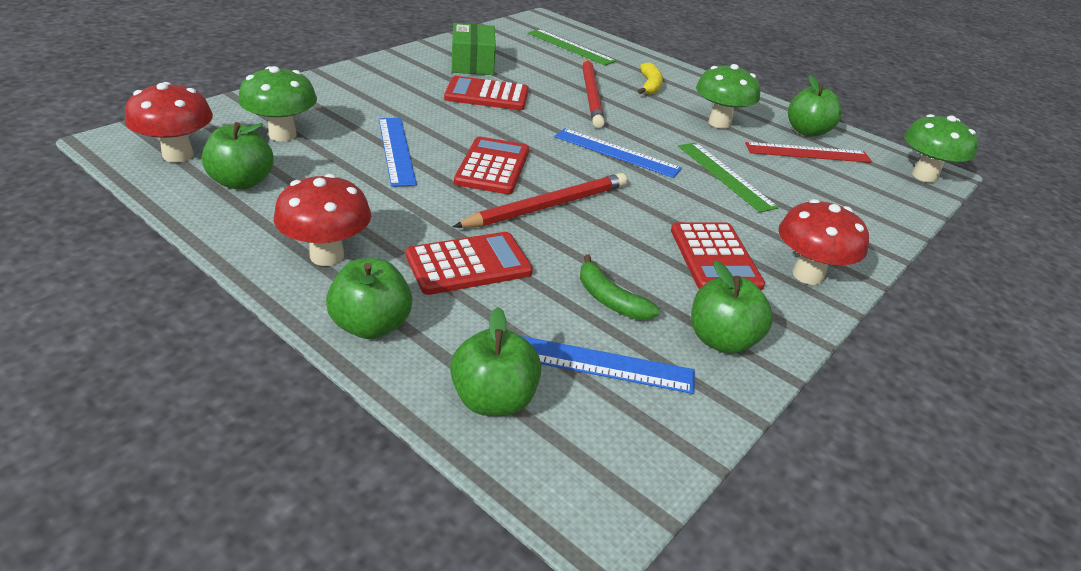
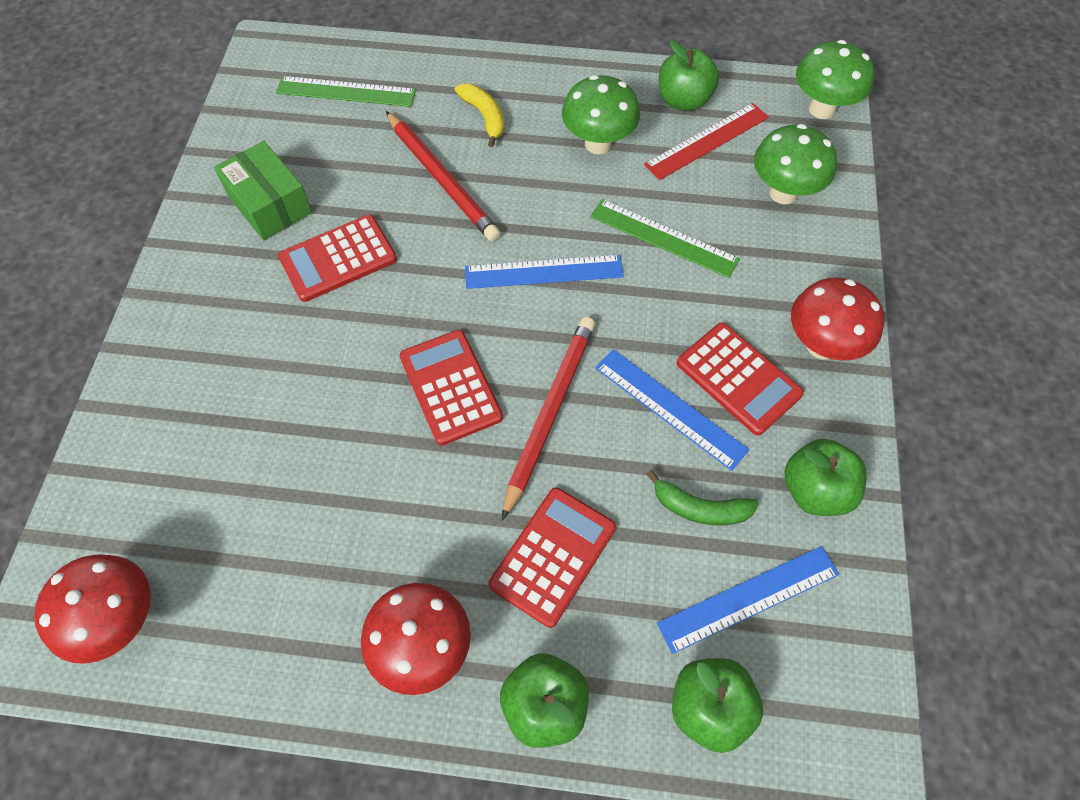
camera: 30 degrees left, 25 degrees up
green apple [202,122,274,190] -> none
green mushroom [238,66,317,141] -> green mushroom moved to [754,124,837,204]
blue ruler [379,118,417,187] -> blue ruler moved to [595,349,749,471]

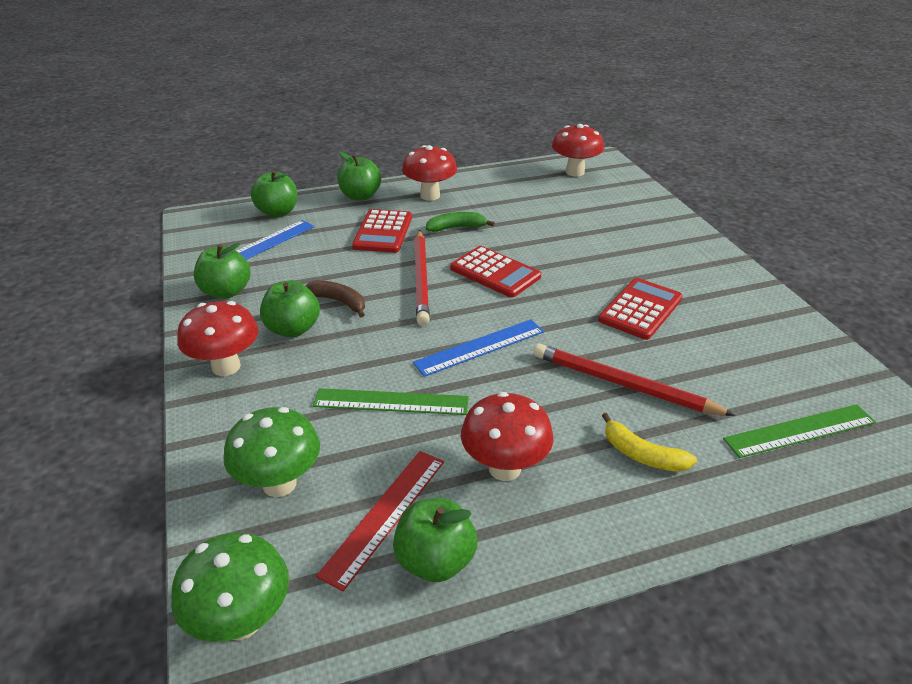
camera: 155 degrees right, 25 degrees down
green box [214,141,312,240] -> none
green mushroom [562,75,640,154] -> red mushroom [461,392,553,481]
blue ruler [595,349,749,471] -> brown banana [305,280,365,317]
green banana [646,470,759,525] -> green banana moved to [426,212,495,232]
red calculator [677,323,804,435] -> green apple [260,280,320,337]

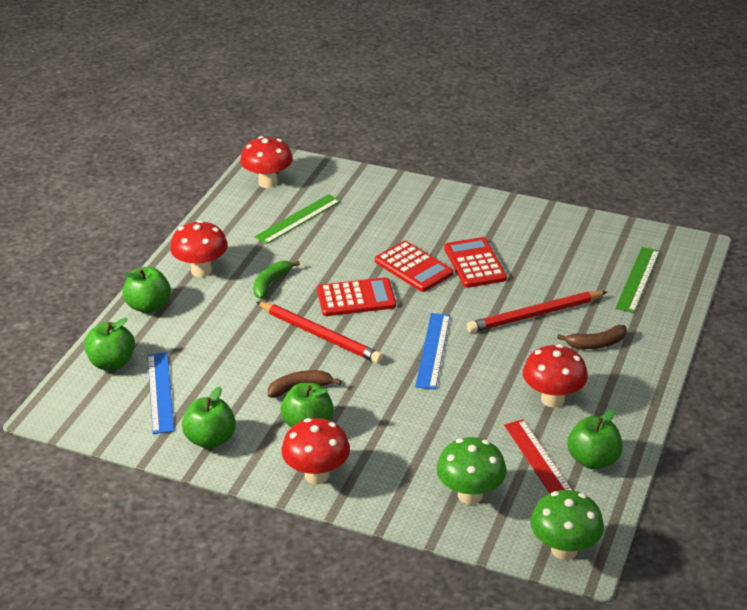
camera: 50 degrees left, 0 degrees up
green ruler [313,388,469,415] -> green ruler moved to [255,194,341,244]
red calculator [352,209,412,253] -> red calculator moved to [375,241,453,292]
yellow banana [602,413,697,472] -> brown banana [557,325,627,349]

